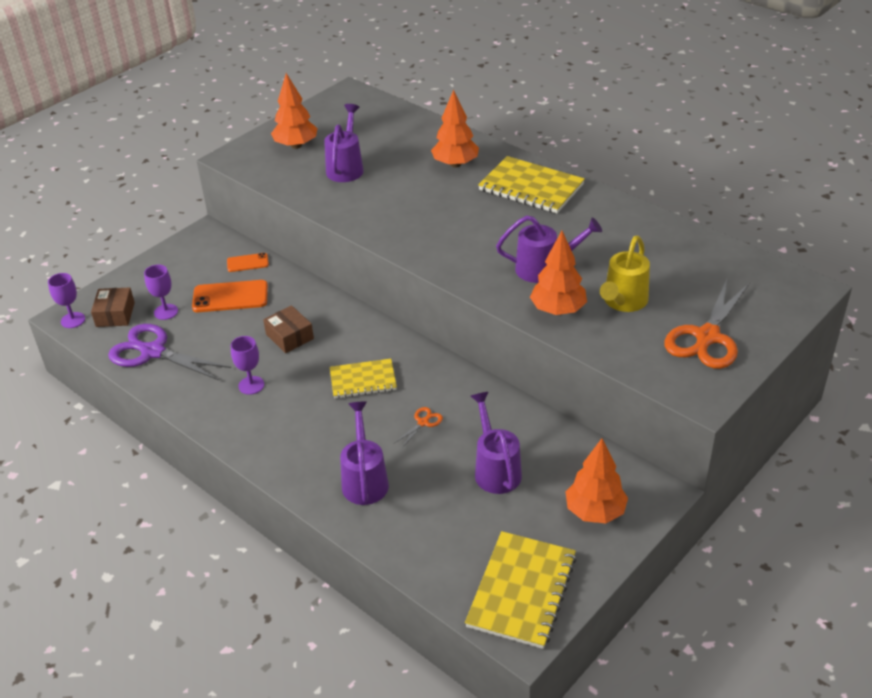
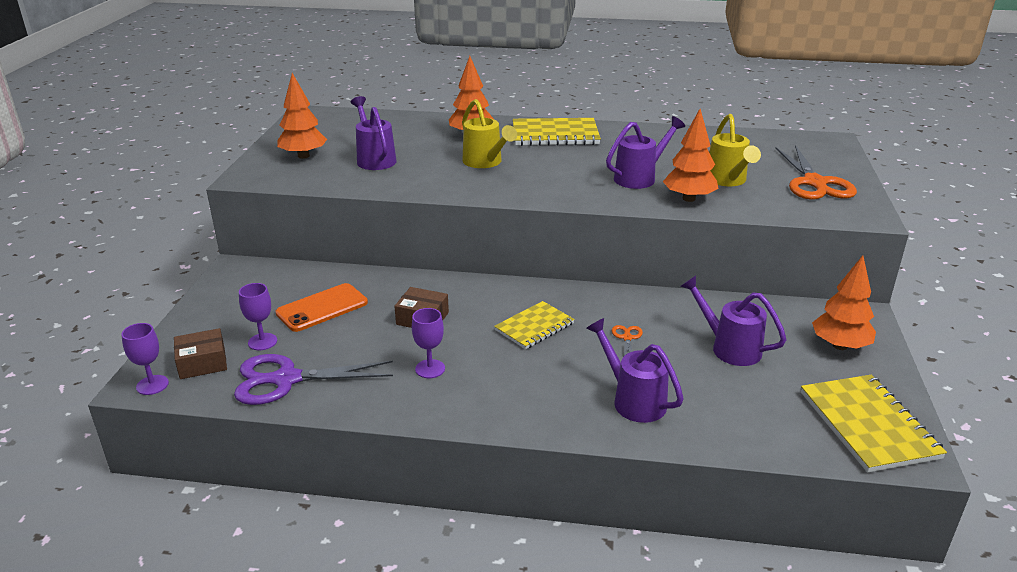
camera: 35 degrees left, 10 degrees down
brown box [91,287,135,327] -> brown box turned 75 degrees counterclockwise [174,328,227,379]
orange phone [227,253,269,272] -> none
none -> yellow watering can [462,99,517,168]

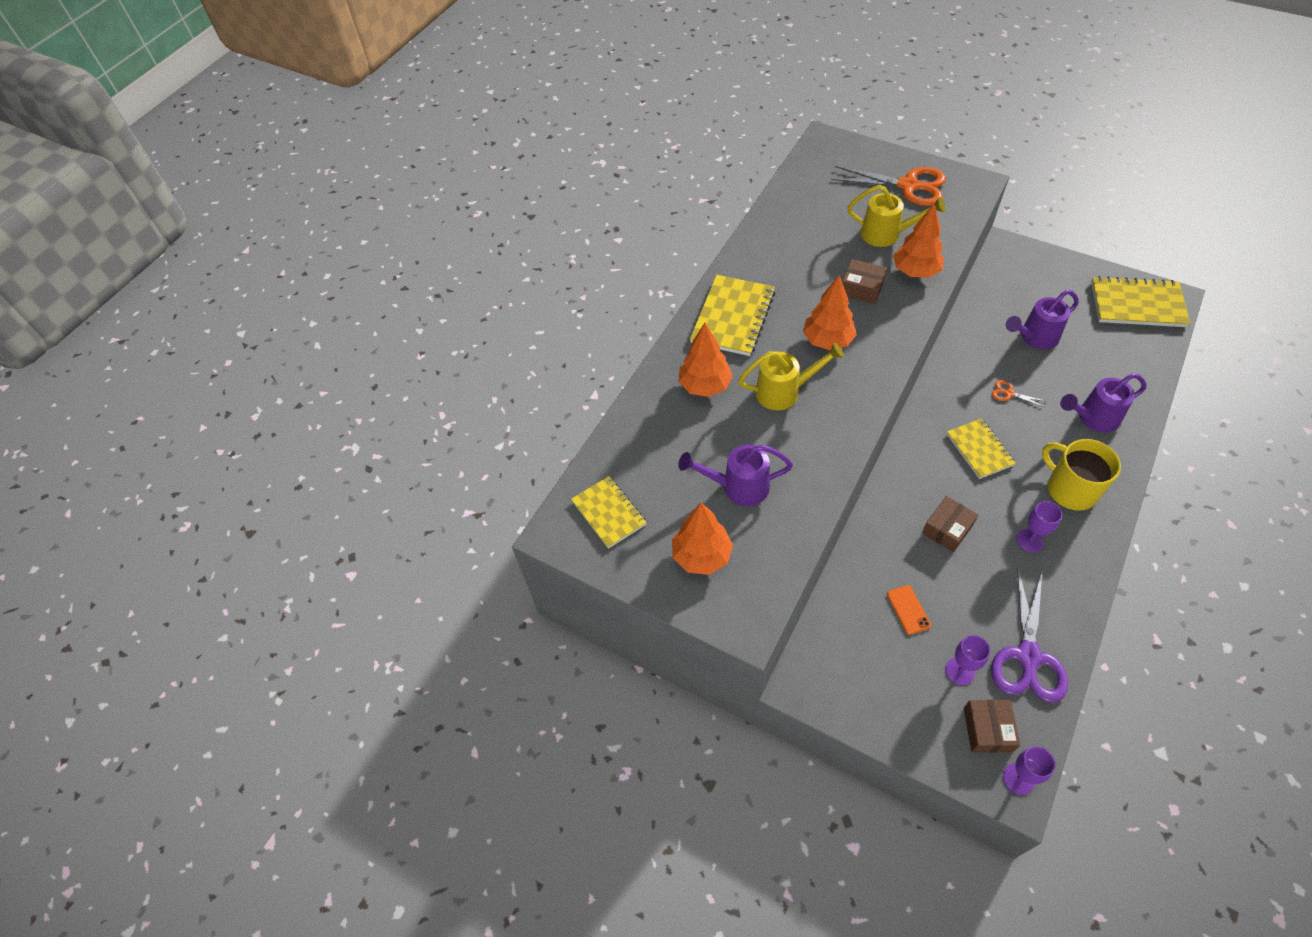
camera: 65 degrees left, 25 degrees up
orange phone [275,283,368,332] -> orange phone [887,585,931,635], size x0.57
purple watering can [606,116,685,189] -> brown box [842,259,887,304]
orange tree [812,255,876,350] -> orange tree moved to [803,276,857,350]
none -> yellow notebook [571,476,647,549]
none -> yellow mug [1042,439,1121,511]

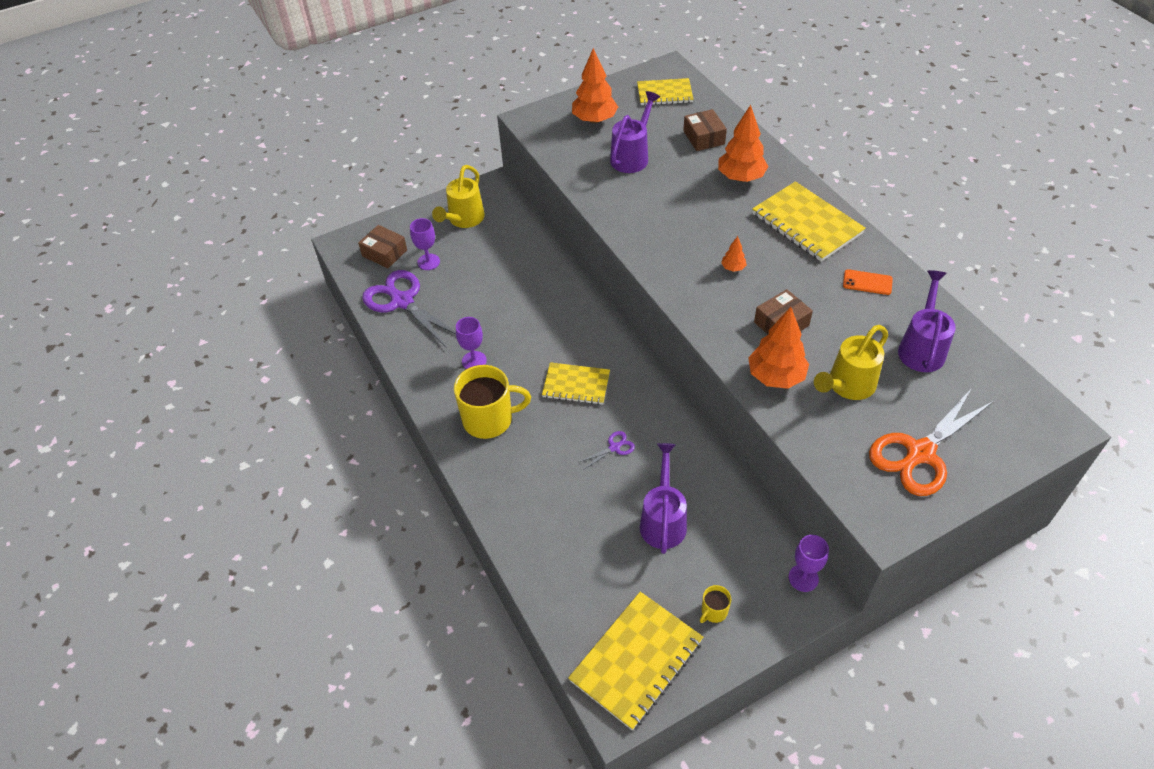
camera: 120 degrees right, 5 degrees down
yellow watering can [738,342,844,411] -> yellow watering can moved to [432,165,485,228]
orange tree [803,276,857,350] -> orange tree [721,236,747,272], size x0.47
orange phone [887,585,931,635] -> orange phone moved to [843,269,893,295]
brown box [922,496,978,552] -> brown box moved to [683,109,727,151]
orange scissors [992,380,1045,407] -> purple scissors [579,431,635,469]
purple goblet [1003,746,1056,795] -> purple goblet moved to [789,535,829,592]
purple watering can [1060,373,1146,432] -> purple watering can moved to [898,270,956,372]
none -> yellow mug [700,585,731,623]

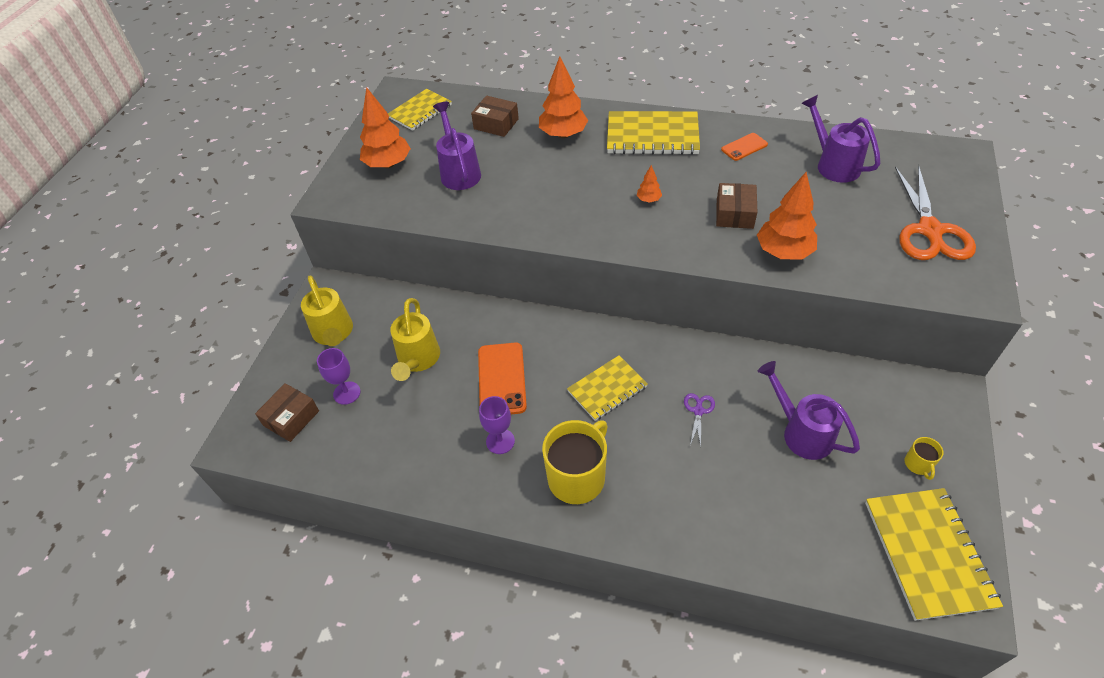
camera: 45 degrees left, 0 degrees up
brown box [358,225,407,268] -> brown box turned 45 degrees counterclockwise [255,383,319,442]
purple scissors [362,270,456,348] -> none
purple goblet [789,535,829,592] -> none
yellow watering can [814,325,888,400] -> yellow watering can moved to [390,298,440,381]
none -> orange phone [478,343,527,414]

